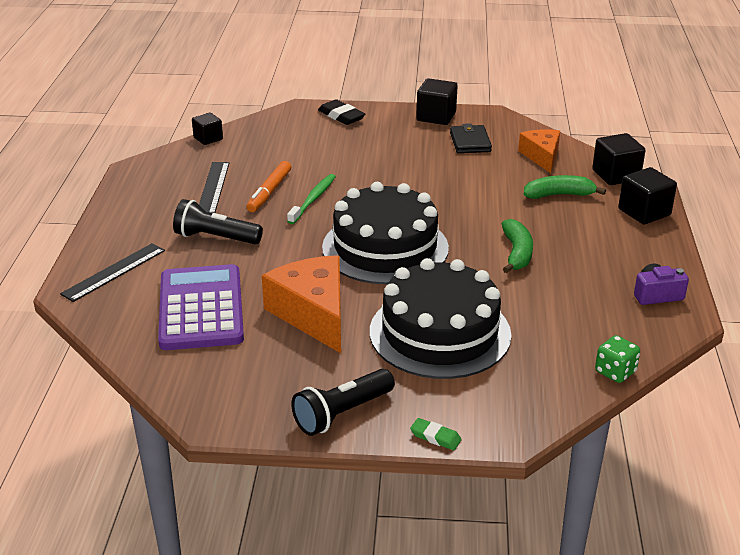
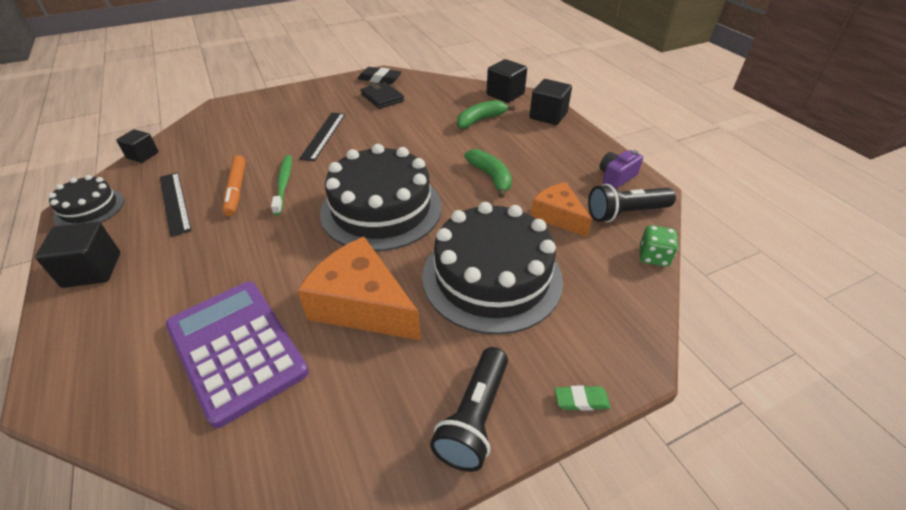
camera: 30 degrees left, 10 degrees up
black ruler [60,243,165,302] -> black ruler moved to [299,113,345,161]
black flashlight [173,199,263,244] -> black flashlight moved to [588,184,676,222]
black eraser [318,99,365,125] -> black eraser moved to [358,67,402,84]
black cube [416,78,458,125] -> black cube moved to [35,221,120,288]
orange cheese [518,129,560,173] -> orange cheese moved to [531,182,592,237]
none -> black cake [48,175,124,226]

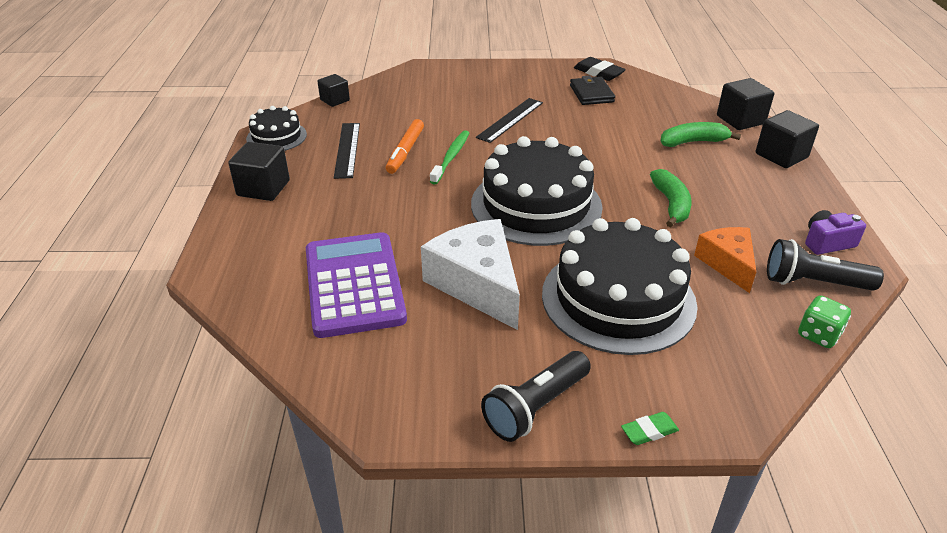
camera: 25 degrees right, 5 degrees down
orange cheese [297,237,421,340] -> white cheese [421,219,520,330]
green eraser [555,385,611,411] -> green eraser turned 45 degrees counterclockwise [621,412,679,445]

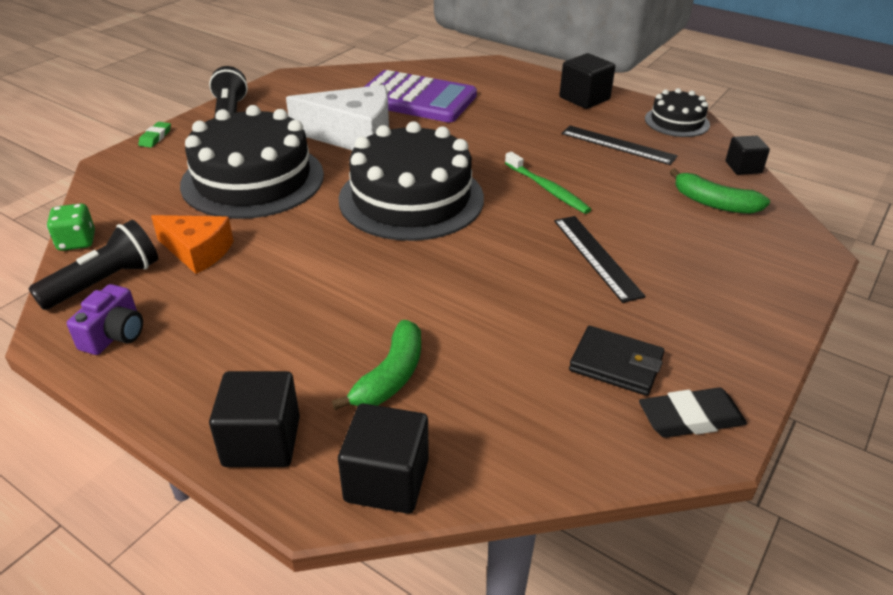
camera: 125 degrees right, 0 degrees up
orange marker [386,119,424,174] -> none
green banana [650,169,692,227] -> green banana moved to [670,168,770,214]

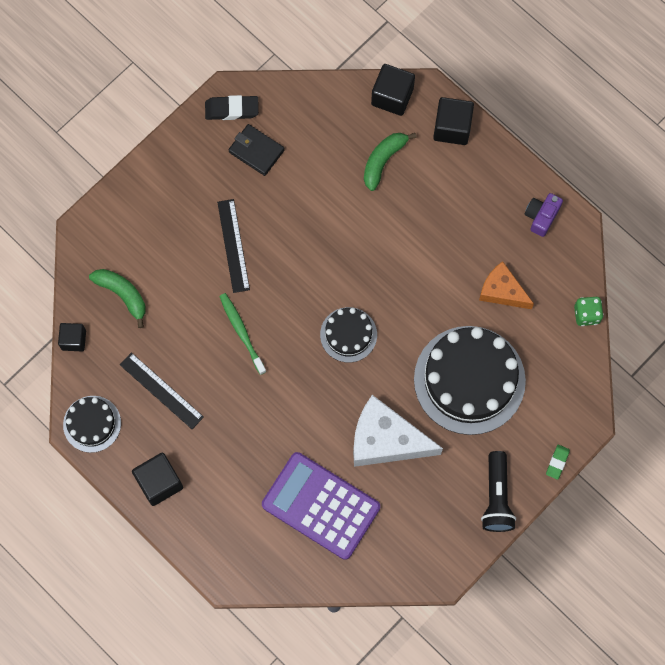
camera: 170 degrees left, 35 degrees up
black flashlight [28,220,158,310] -> none
black cake [339,121,484,241] -> black cake [320,307,377,363], size x0.52

